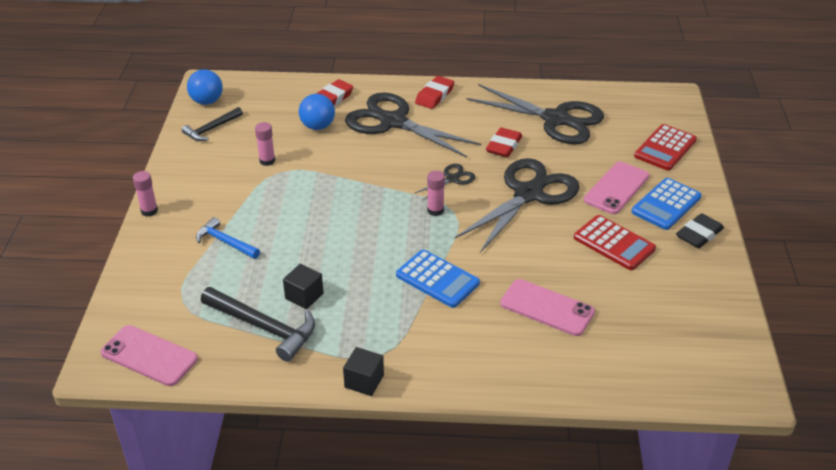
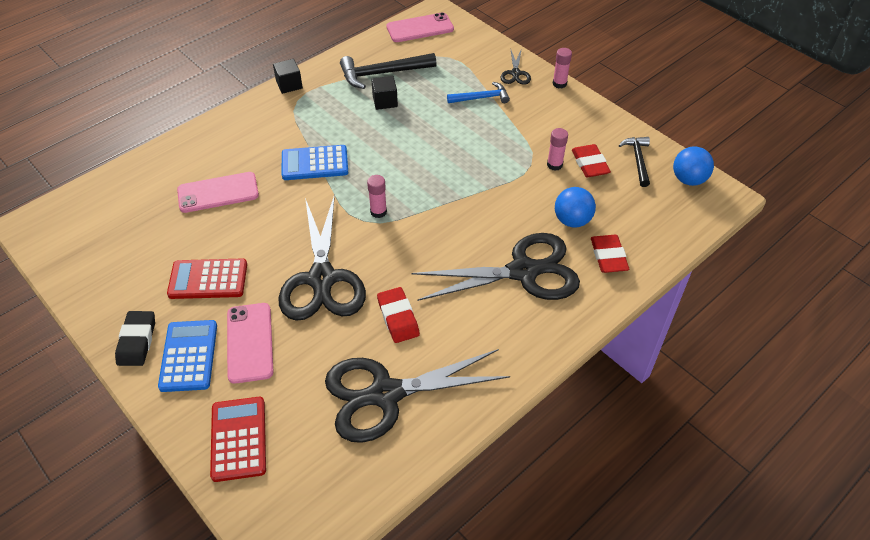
camera: 135 degrees right, 10 degrees up
red eraser [415,76,454,109] -> red eraser moved to [572,144,611,177]
black scissors [415,164,475,200] -> black scissors moved to [501,48,531,85]

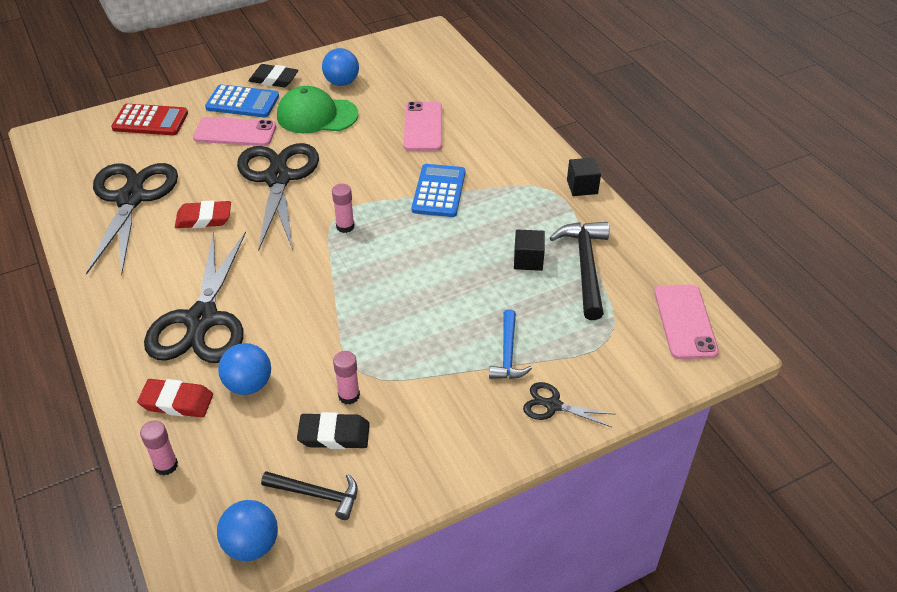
camera: 105 degrees right, 5 degrees down
red calculator [167,258,247,299] -> green cap [277,86,358,133]
black scissors [278,194,366,321] -> black scissors turned 75 degrees clockwise [237,143,319,251]
pink glue stick [553,48,572,88] -> pink glue stick moved to [140,420,178,476]
red eraser [572,144,611,177] -> black eraser [297,412,370,449]
none -> blue ball [322,48,359,86]

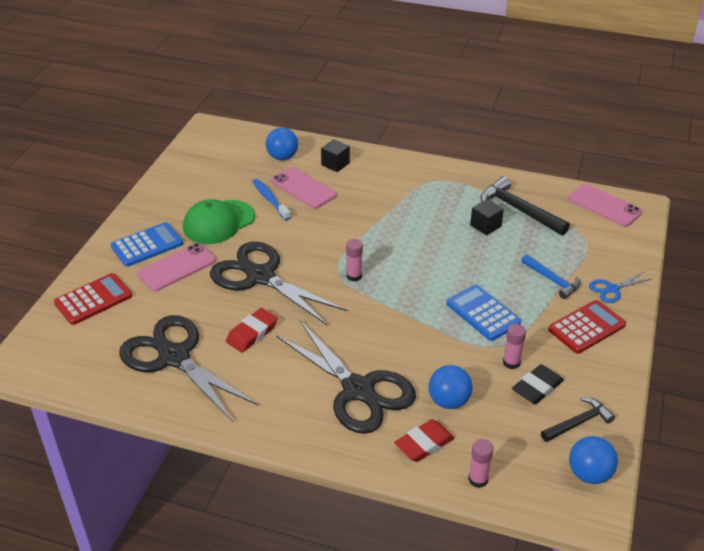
camera: 45 degrees left, 5 degrees down
black eraser [249,64,298,87] -> none
blue ball [322,48,359,86] -> blue ball moved to [266,128,298,160]
blue calculator [412,164,465,217] -> blue calculator moved to [446,285,521,341]
black scissors [523,382,616,427] -> blue scissors [589,272,653,303]
black cube [567,157,601,196] -> black cube moved to [321,139,350,172]
none -> blue toothbrush [252,179,291,220]
none -> red calculator [548,300,626,354]

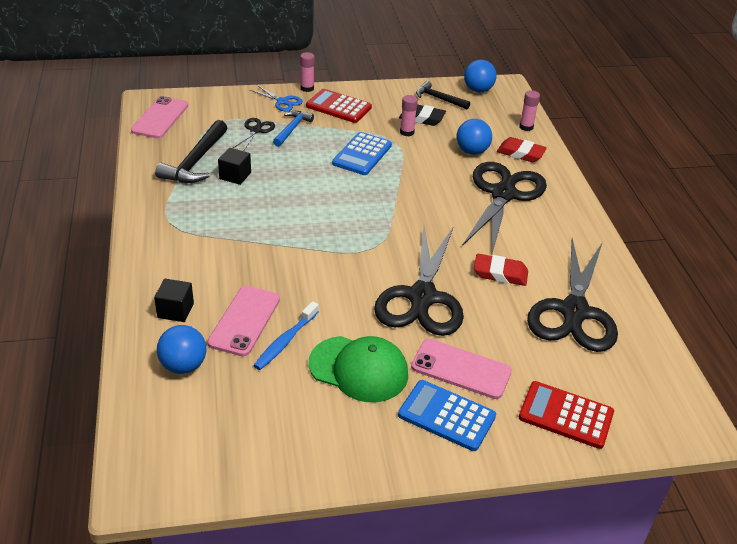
camera: 120 degrees left, 0 degrees up
pink glue stick [346,239,363,282] -> pink glue stick moved to [300,52,315,92]
none -> black scissors [233,118,275,151]

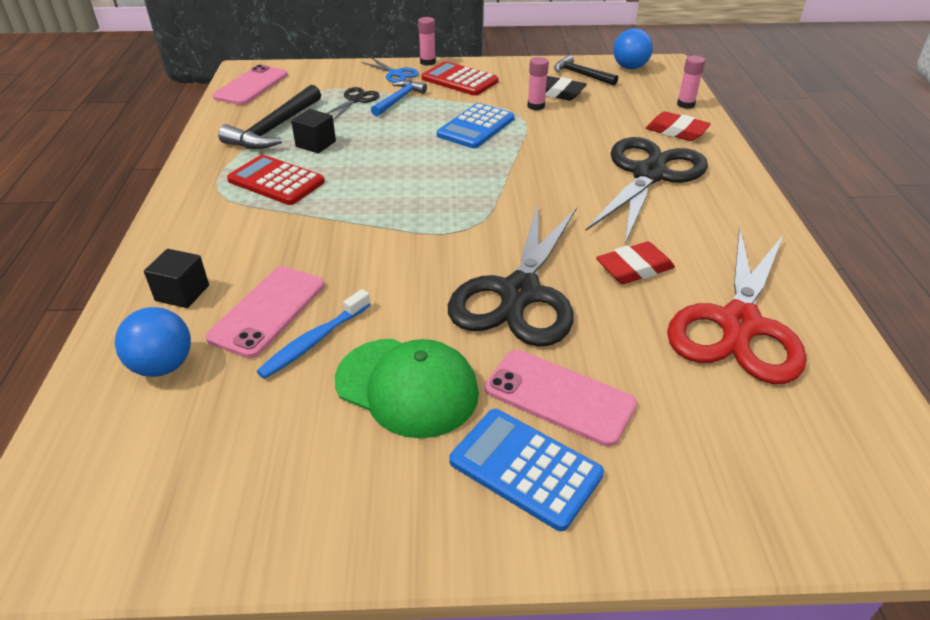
camera: 10 degrees right, 0 degrees up
blue ball [457,119,492,155] -> none
red eraser [474,254,528,286] -> red eraser turned 45 degrees counterclockwise [596,242,675,284]
red calculator [519,381,614,449] -> red calculator moved to [227,155,325,205]
black scissors [527,238,618,352] -> red scissors [667,228,806,384]

